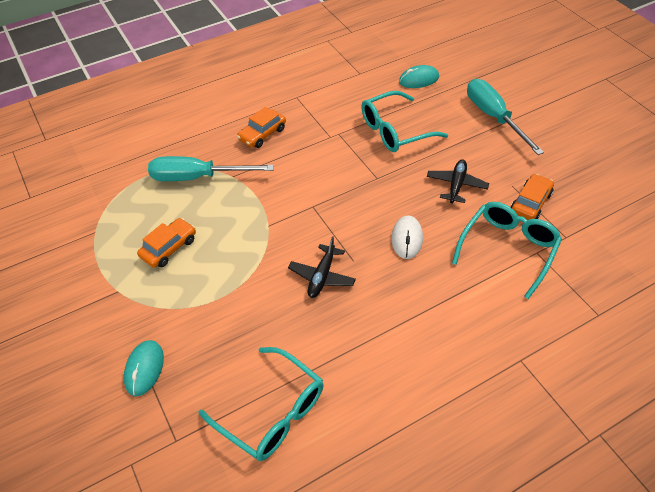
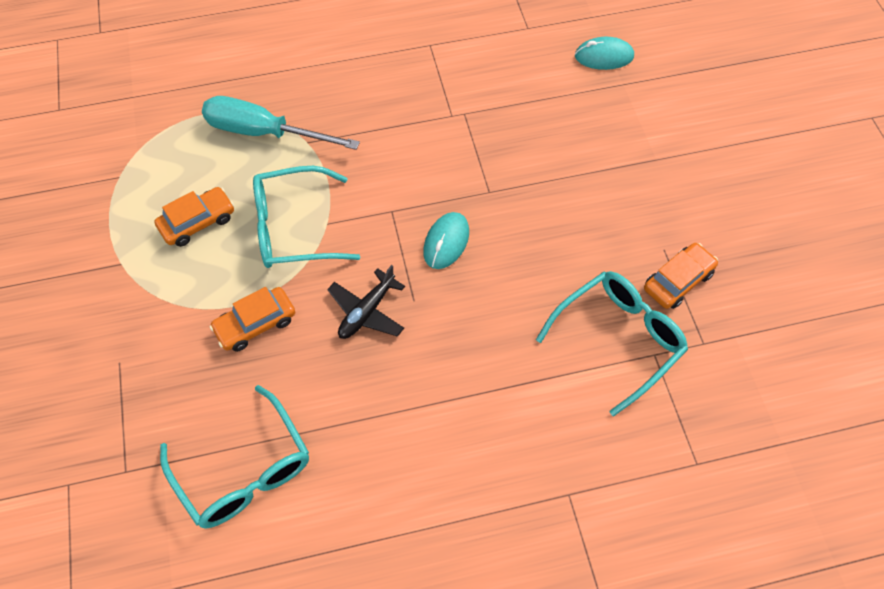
camera: 15 degrees right, 10 degrees up
turquoise mouse [124,340,164,396] -> turquoise mouse moved to [423,212,469,269]
orange car [237,107,286,148] -> orange car moved to [210,287,295,352]
turquoise glasses [361,91,448,152] -> turquoise glasses moved to [253,166,360,268]
white mouse [391,215,423,259] -> none
black plane [427,160,489,203] -> none
turquoise screwdriver [467,79,544,155] -> none

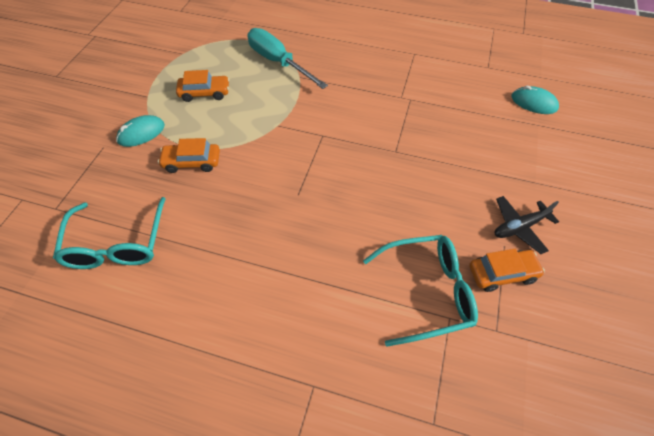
camera: 30 degrees right, 5 degrees down
turquoise glasses [253,166,360,268] -> none
black plane [327,265,405,339] -> black plane moved to [494,196,559,254]
turquoise mouse [423,212,469,269] -> turquoise mouse moved to [116,115,165,147]

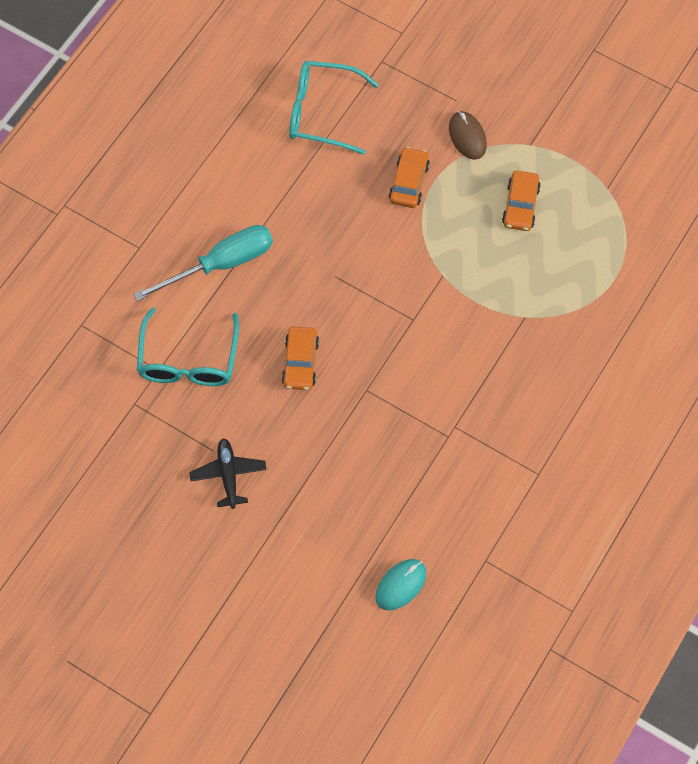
camera: 105 degrees right, 10 degrees up
turquoise mouse [116,115,165,147] -> brown mouse [449,111,487,160]
turquoise screwdriver [247,28,328,89] -> turquoise screwdriver moved to [133,225,273,301]
orange car [469,249,545,292] -> orange car moved to [282,327,319,390]

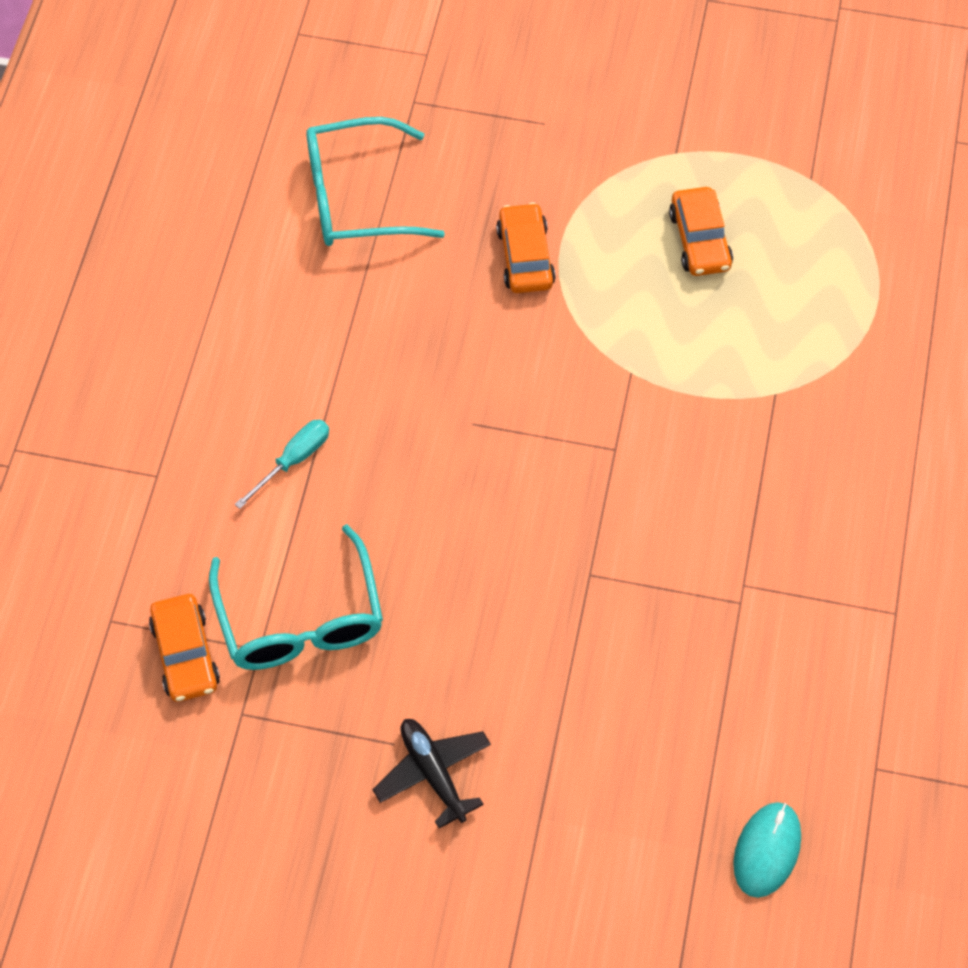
camera: 20 degrees left, 5 degrees down
turquoise screwdriver [133,225,273,301] -> turquoise screwdriver [235,419,329,509], size x0.52
orange car [282,327,319,390] -> orange car moved to [149,594,220,702]
brown mouse [449,111,487,160] -> none

